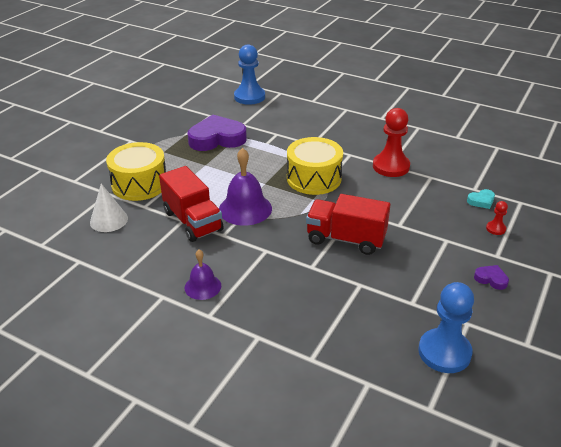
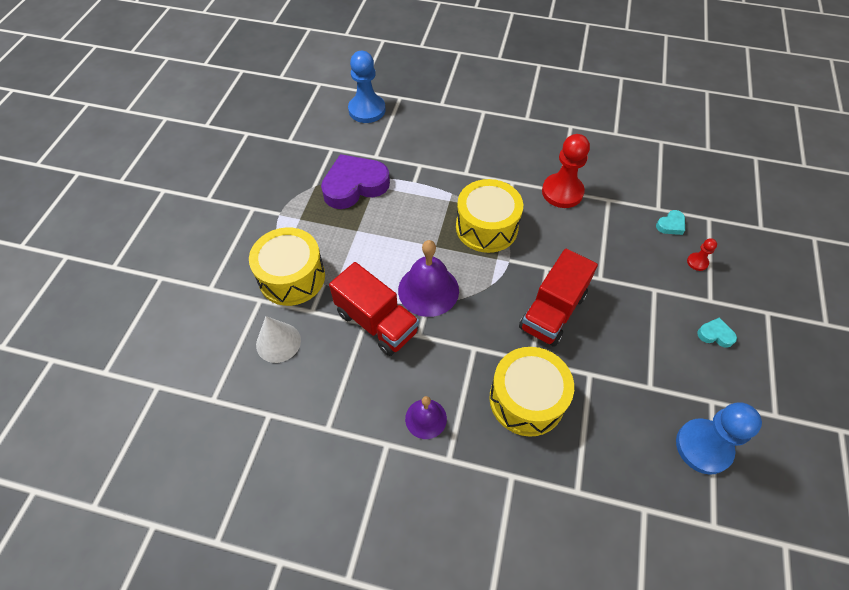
camera: 15 degrees left, 20 degrees up
red truck [306,194,391,255] -> red truck turned 60 degrees counterclockwise [519,249,598,347]
purple heart [474,265,509,290] -> turquoise heart [697,318,737,348]
none -> yellow drum [489,347,574,437]

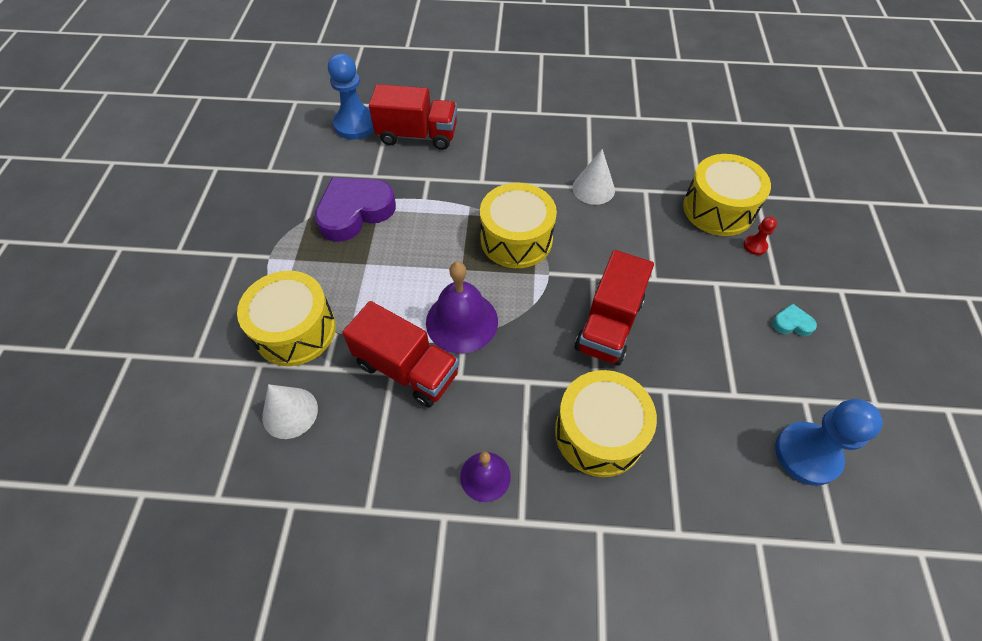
camera: 10 degrees left, 0 degrees up
red pawn [542,134,590,208] -> white cone [572,149,615,205]
turquoise heart [656,210,685,235] -> yellow drum [683,154,771,236]
none -> red truck [369,84,457,150]

